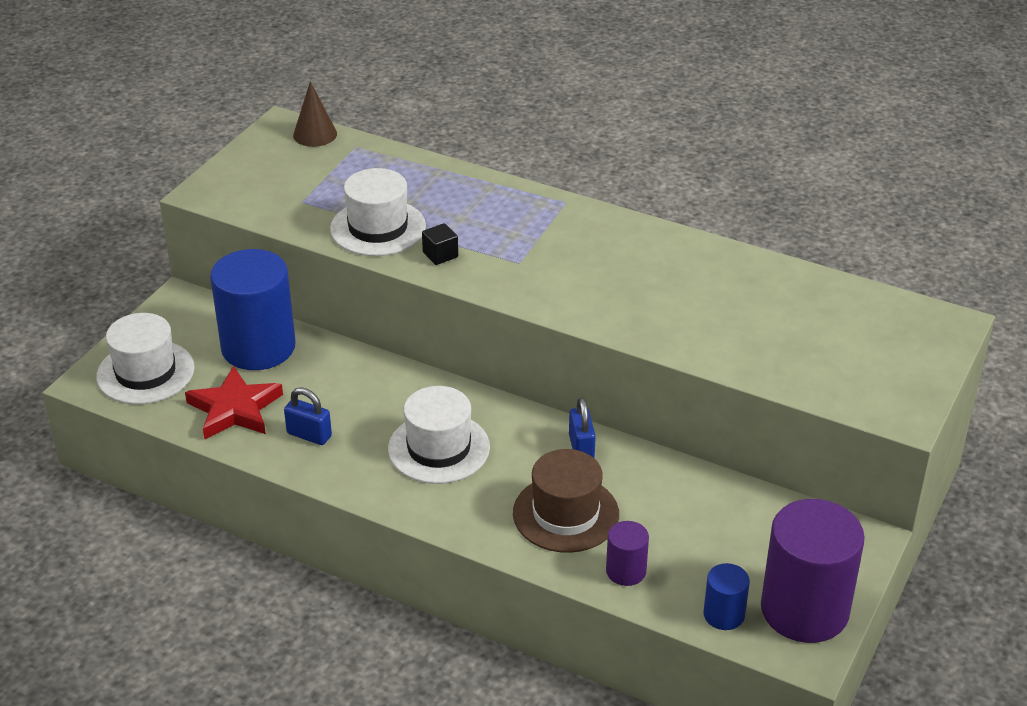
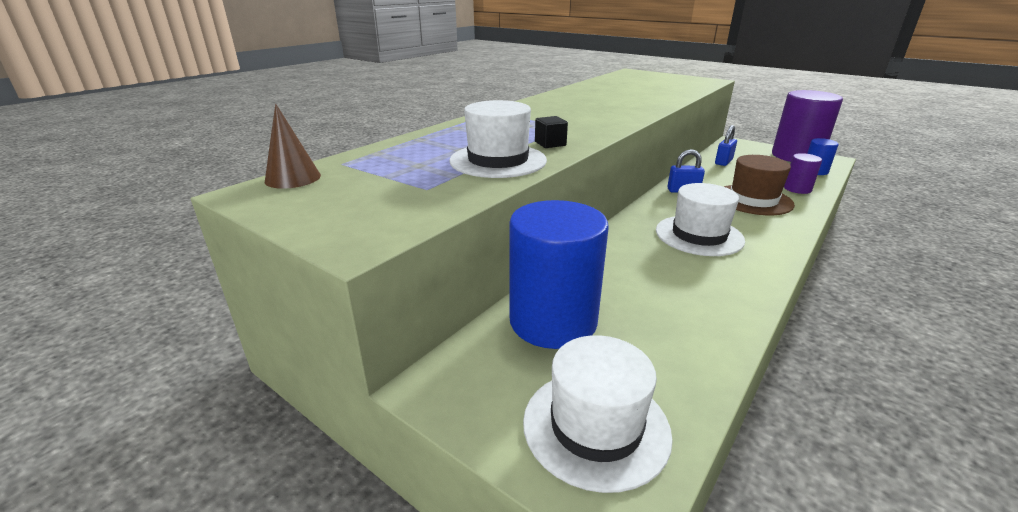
camera: 80 degrees left, 10 degrees down
red star [185,366,283,439] -> none
blue padlock [284,387,332,445] -> blue padlock moved to [715,125,737,166]

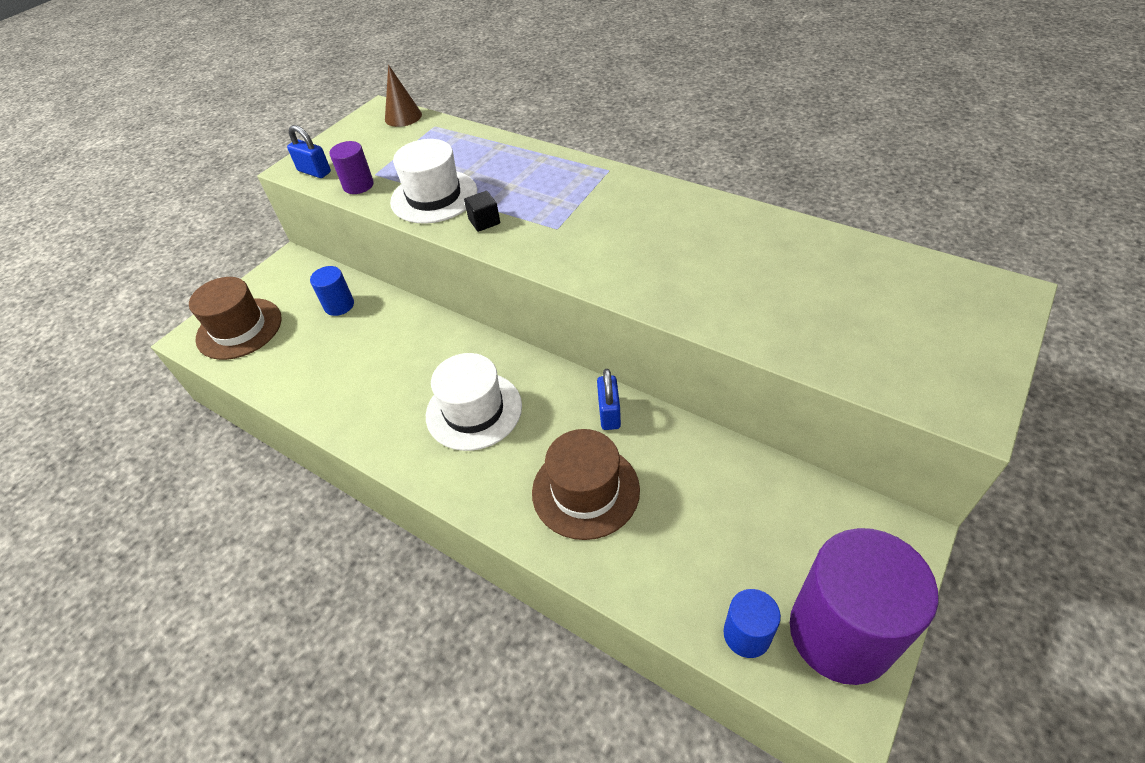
camera: 90 degrees right, 20 degrees up
blue cylinder [509,200,609,349] -> blue cylinder [310,266,354,316], size x0.47
white hat [523,335,673,493] -> brown hat [189,277,282,360]
blue padlock [715,125,737,166] -> blue padlock moved to [287,125,331,178]
purple cylinder [784,153,822,194] -> purple cylinder moved to [329,141,374,194]

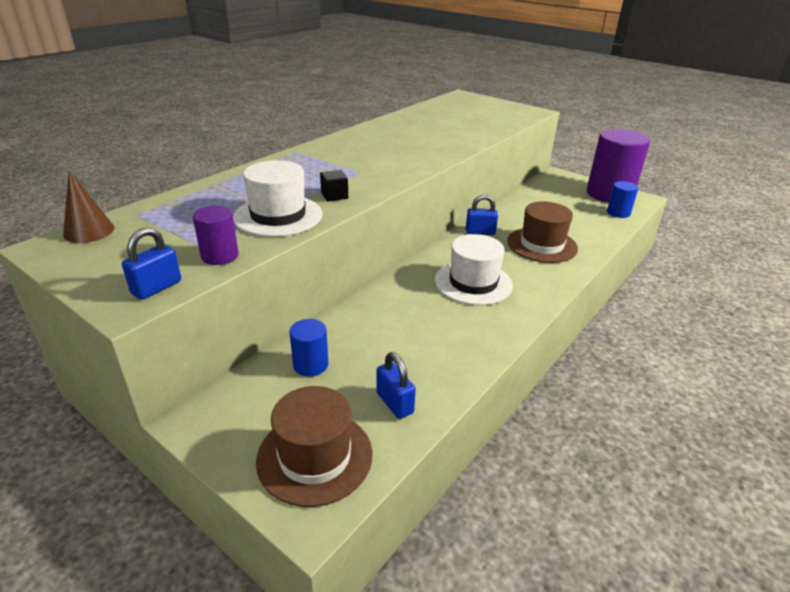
camera: 90 degrees left, 15 degrees down
none -> blue padlock [376,352,416,419]

